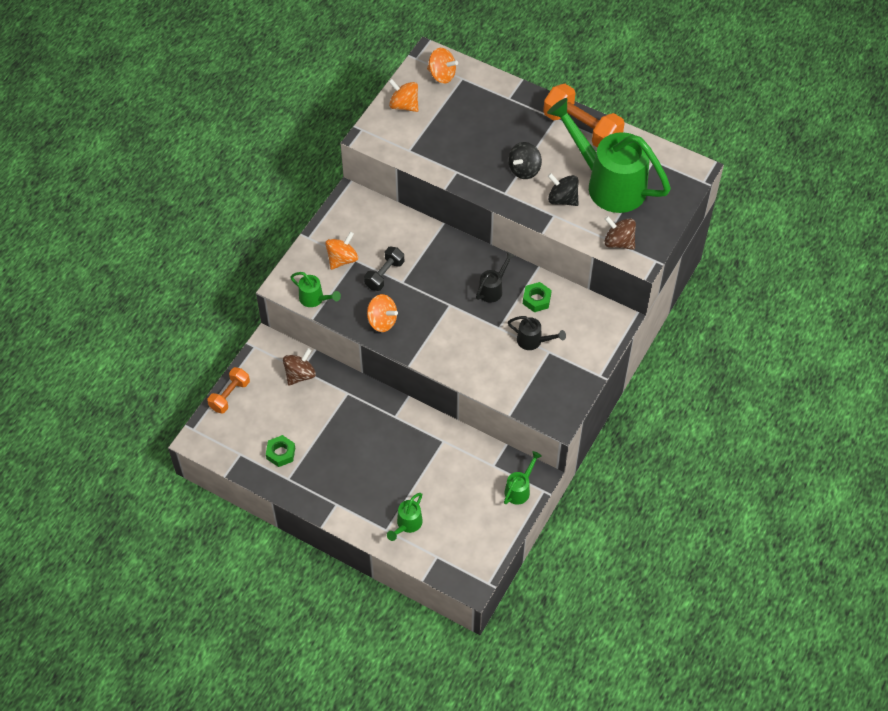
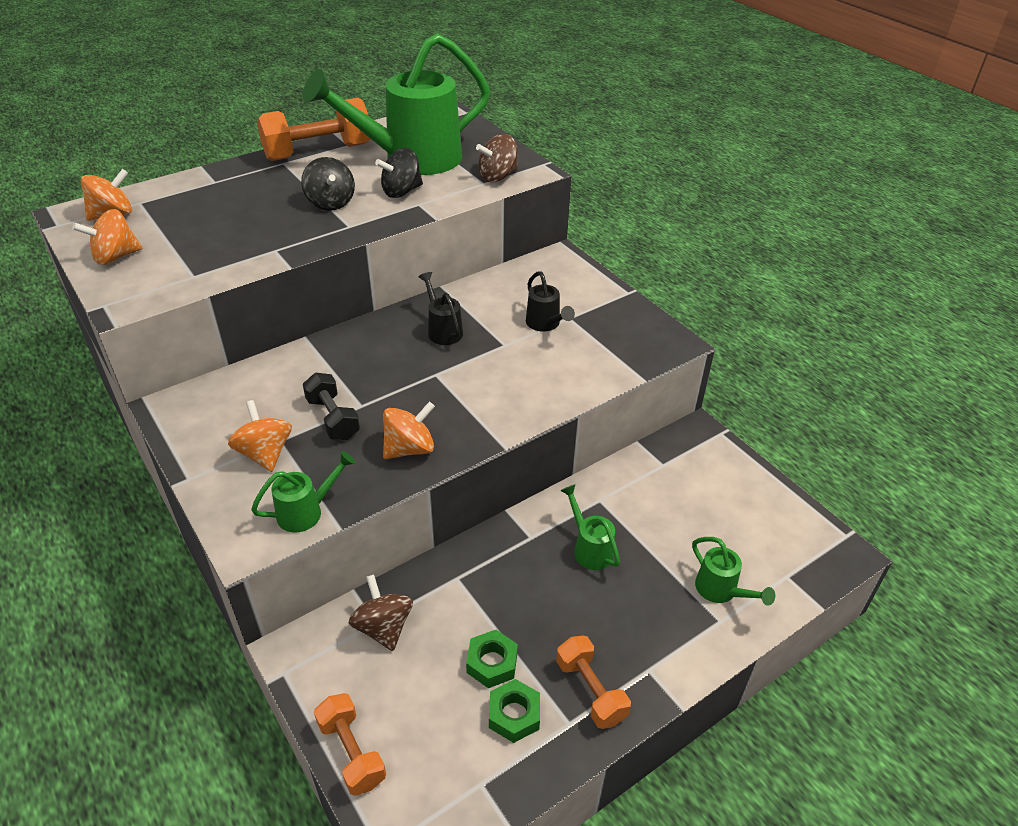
camera: 65 degrees left, 15 degrees down
green watering can [504,451,542,505] -> green watering can moved to [560,484,620,570]
black watering can [508,316,566,350] -> black watering can turned 105 degrees clockwise [526,271,575,332]
green nut [523,282,552,312] -> green nut moved to [466,630,518,688]
none -> orange dumbbell [556,636,631,729]

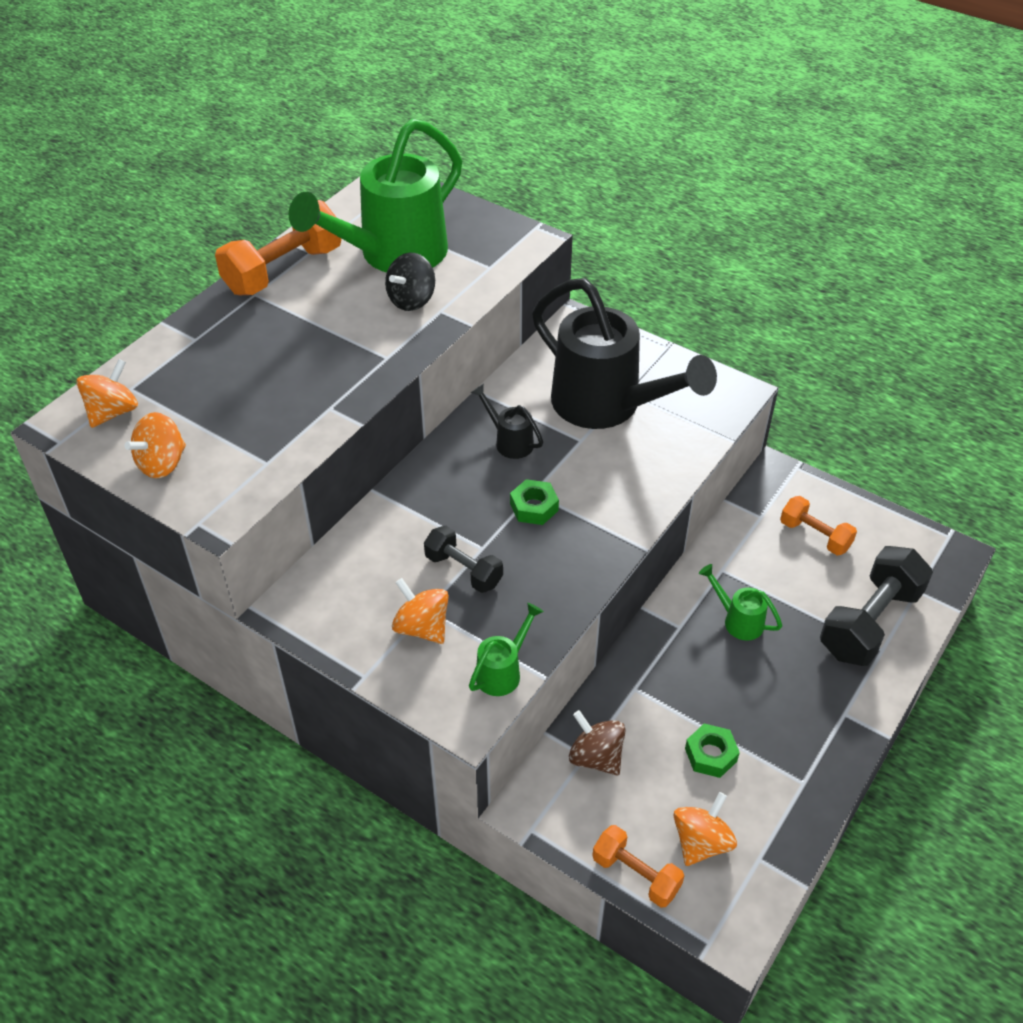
camera: 20 degrees left, 5 degrees up
black spinning top [301,157,355,211] -> none
orange spinning top [383,402,435,459] -> orange spinning top moved to [674,792,737,866]
brown spinning top [476,134,518,182] -> none
green nut [489,679,540,743] -> green nut moved to [510,479,559,525]
black watering can [526,271,575,332] -> black watering can [532,278,717,429], size x2.40
orange dumbbell [556,636,631,729] -> orange dumbbell moved to [780,496,857,555]
green watering can [692,537,775,606] -> black dumbbell [820,546,933,666]

